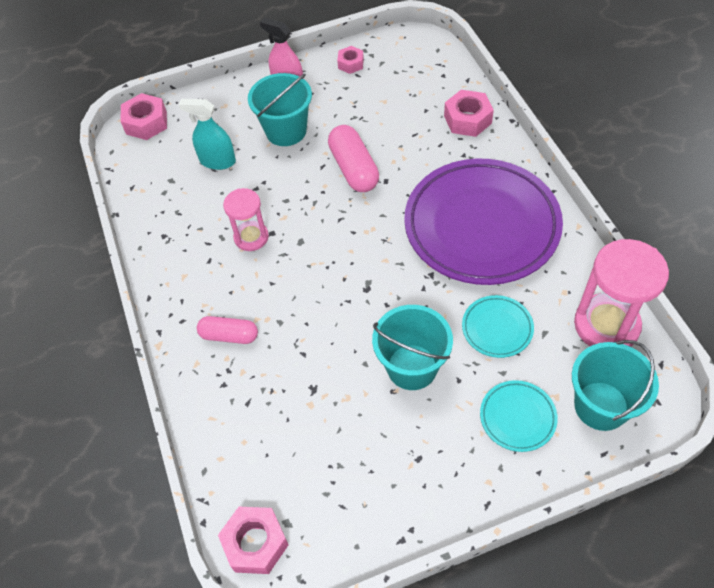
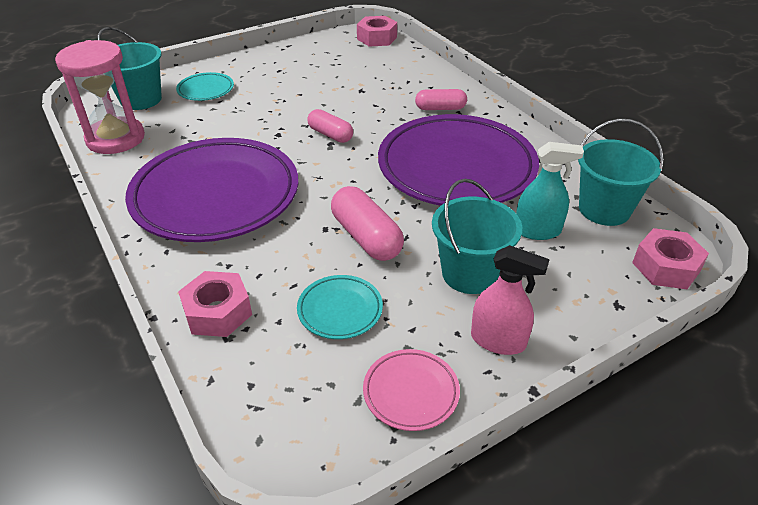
camera: 165 degrees right, 15 degrees down
pink hourglass [223,188,269,251] -> purple plate [378,114,539,206]
pink nut [337,46,364,74] -> pink plate [363,349,460,431]
turquoise bucket [372,305,453,390] -> turquoise bucket moved to [578,119,664,226]
turquoise plate [462,295,534,358] -> turquoise plate moved to [297,275,383,339]
none -> pink capsule [308,109,353,143]

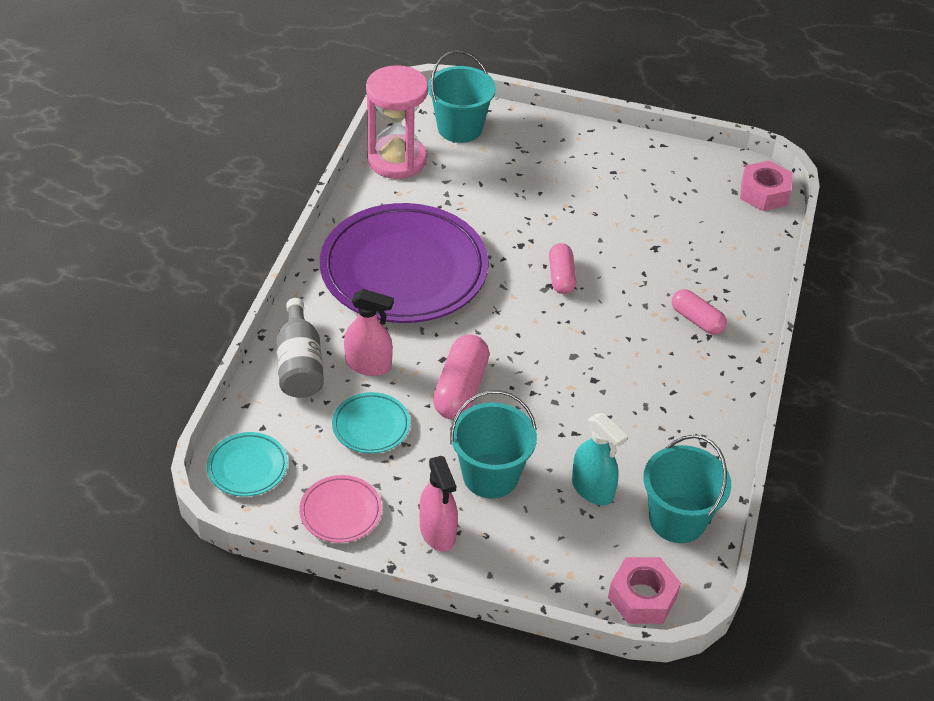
camera: 45 degrees right, 5 degrees up
turquoise plate [176,72,234,101] -> turquoise plate moved to [207,432,288,496]
pink nut [178,271,252,337] -> grey bottle [276,298,324,398]
purple plate [378,114,539,206] -> none
none -> pink spray bottle [344,289,394,376]

